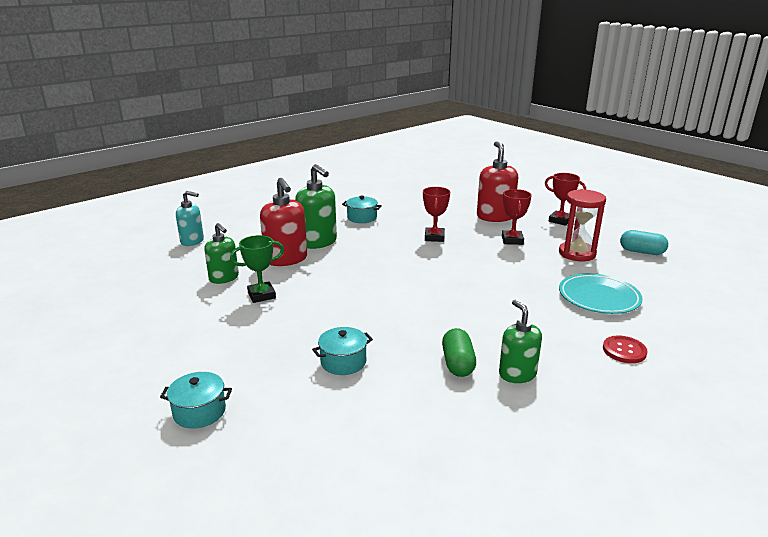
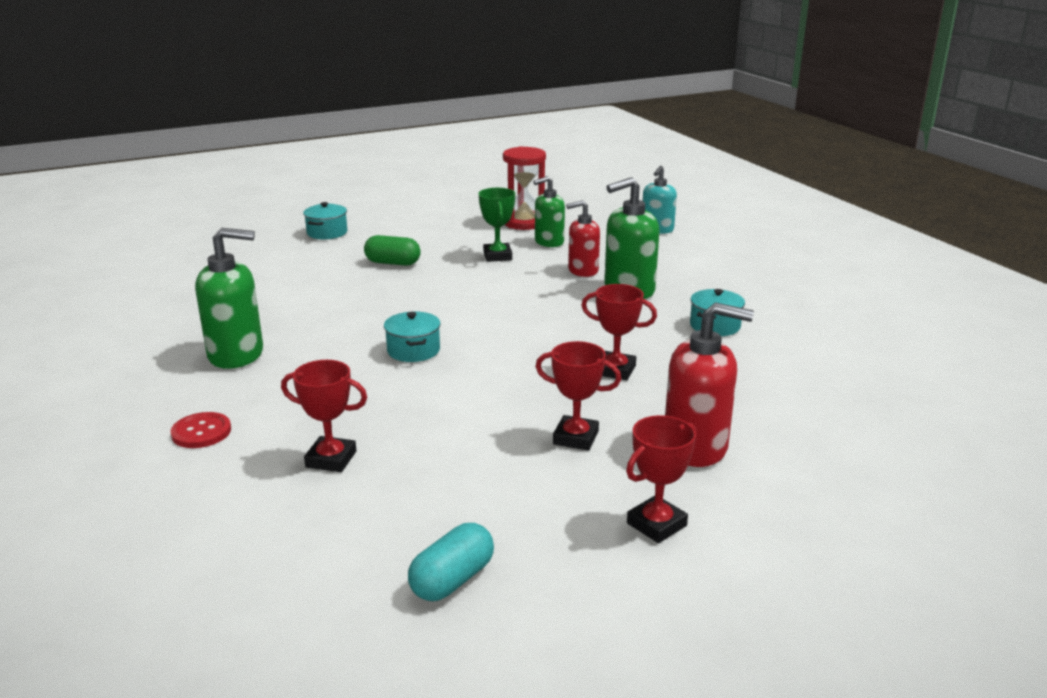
camera: 105 degrees right, 0 degrees up
red soap dispenser [260,178,307,266] -> red soap dispenser [566,200,600,277], size x0.66
turquoise pot [312,327,373,375] -> turquoise pot moved to [384,311,441,362]
green capsule [442,328,476,377] -> green capsule moved to [364,235,421,266]
green soap dispenser [499,300,542,383] -> green soap dispenser [195,228,263,369], size x1.52
red hourglass [559,189,606,262] -> red hourglass moved to [503,147,546,230]
turquoise plate [559,273,643,314] -> red trophy [281,360,367,472]

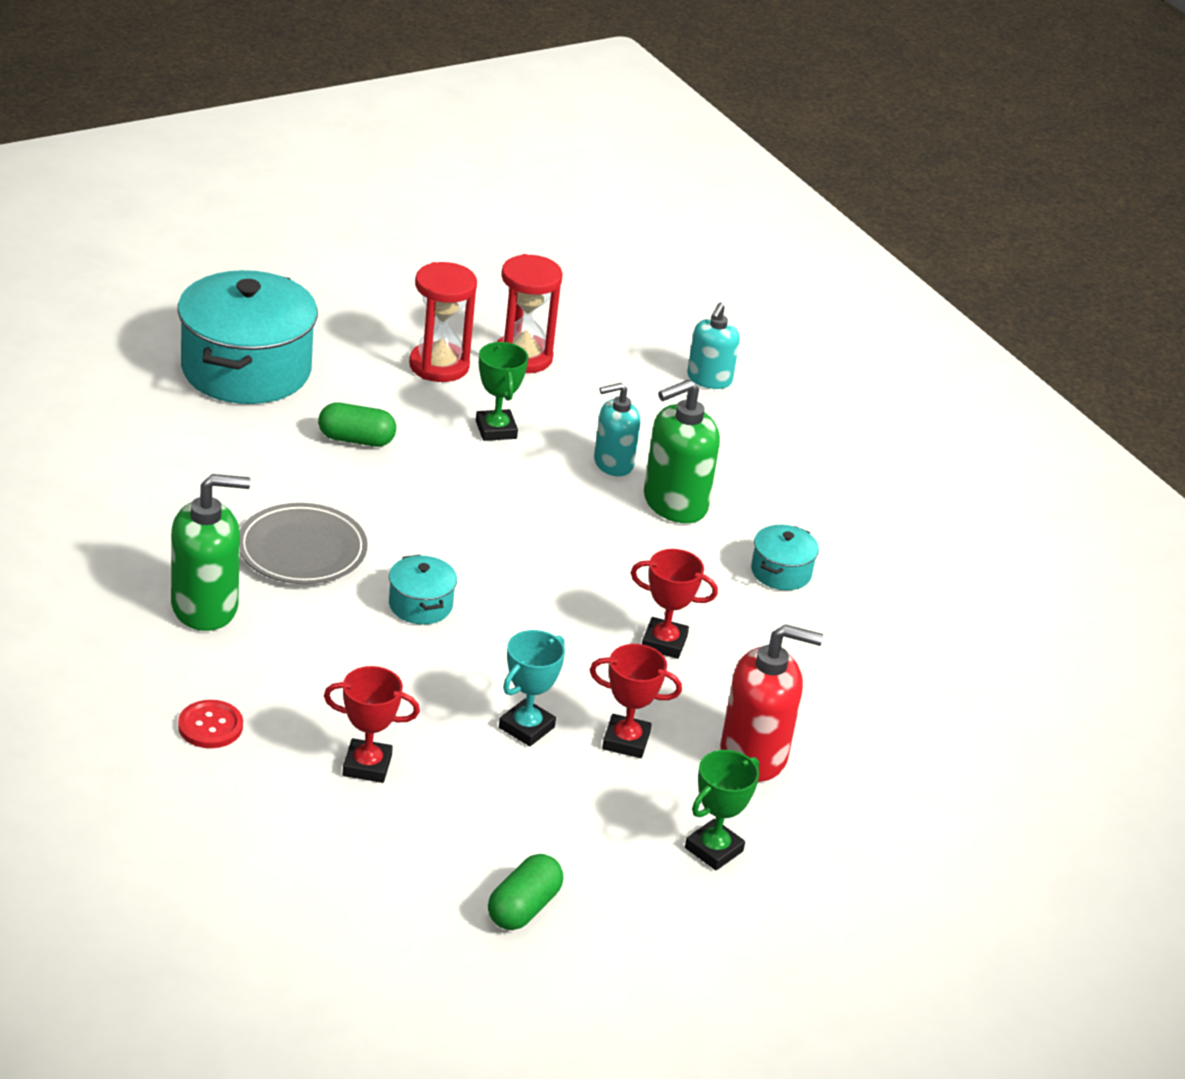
camera: 10 degrees left, 10 degrees up
turquoise pot [303,202,347,239] -> turquoise pot [178,270,318,404], size x2.25
turquoise capsule [408,523,494,601] -> green capsule [488,854,563,930]
green soap dispenser [533,176,565,247] -> none
red soap dispenser [566,200,600,277] -> turquoise soap dispenser [594,383,640,476]
red trophy [626,415,697,543] -> green trophy [685,750,759,870]
none -> grey plate [240,503,368,584]
none -> red hourglass [409,262,477,382]
none -> turquoise trophy [499,630,565,746]

